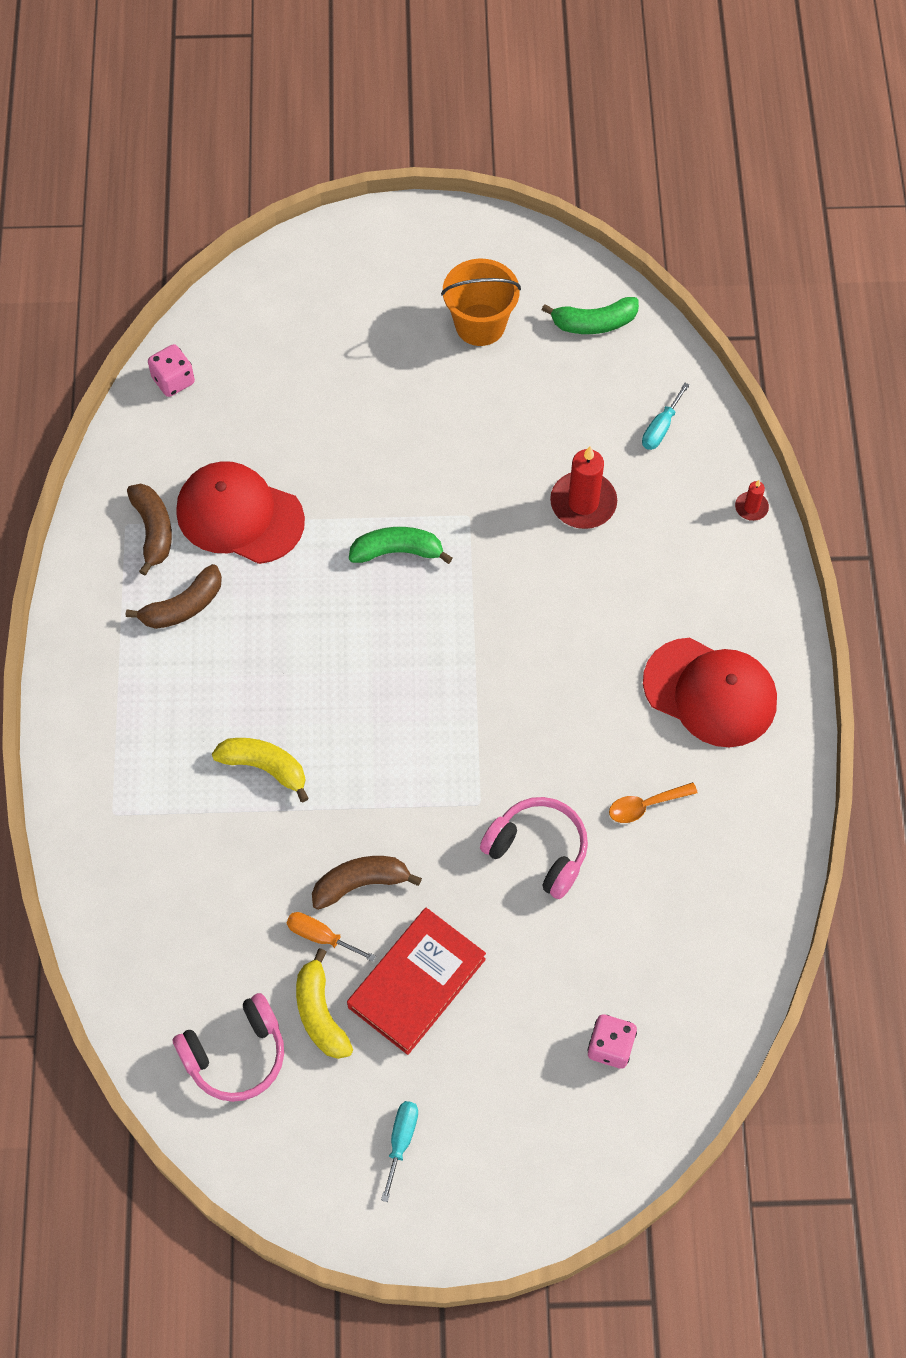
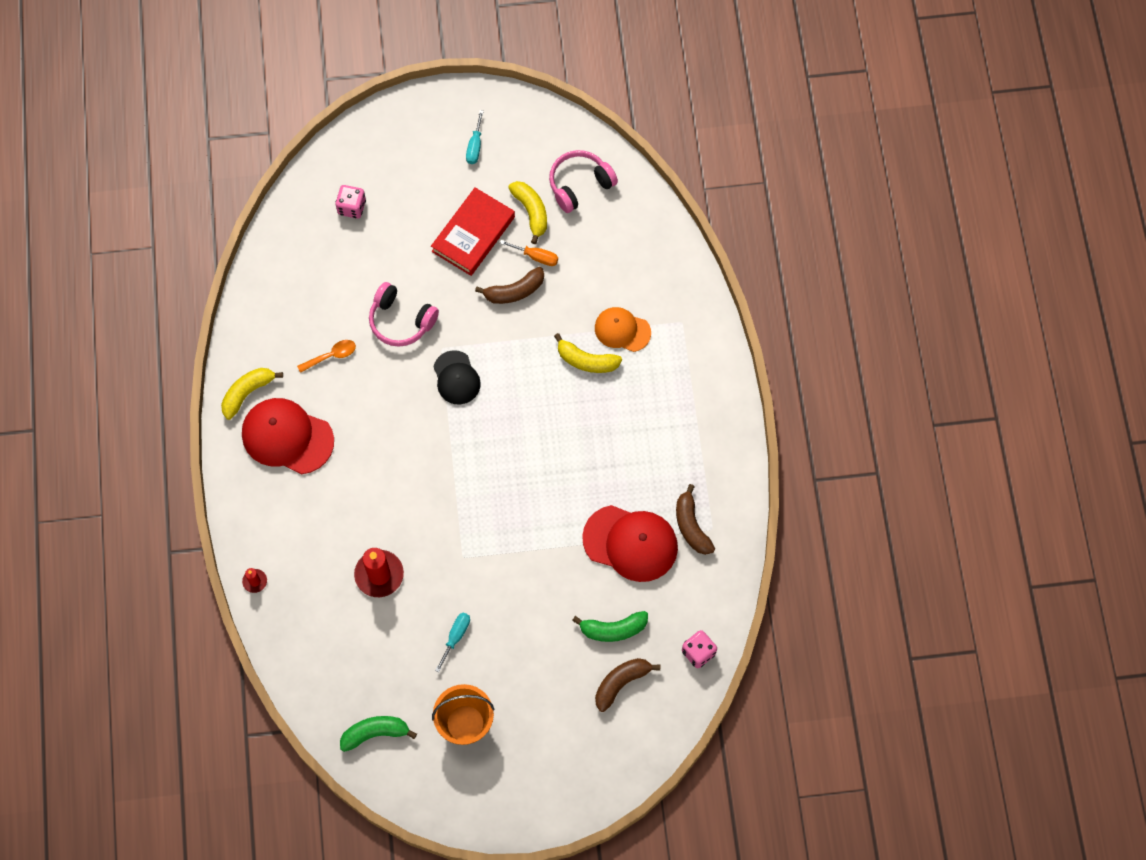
camera: 175 degrees right, 5 degrees up
brown banana [126,564,222,629] -> brown banana moved to [595,658,660,712]
green banana [349,527,453,564] -> green banana moved to [572,611,648,642]
turquoise screwdriver [642,383,690,450] -> turquoise screwdriver moved to [435,613,470,672]
none -> yellow banana [221,368,283,420]
none -> black cap [433,350,481,404]
none -> orange cap [595,307,651,352]

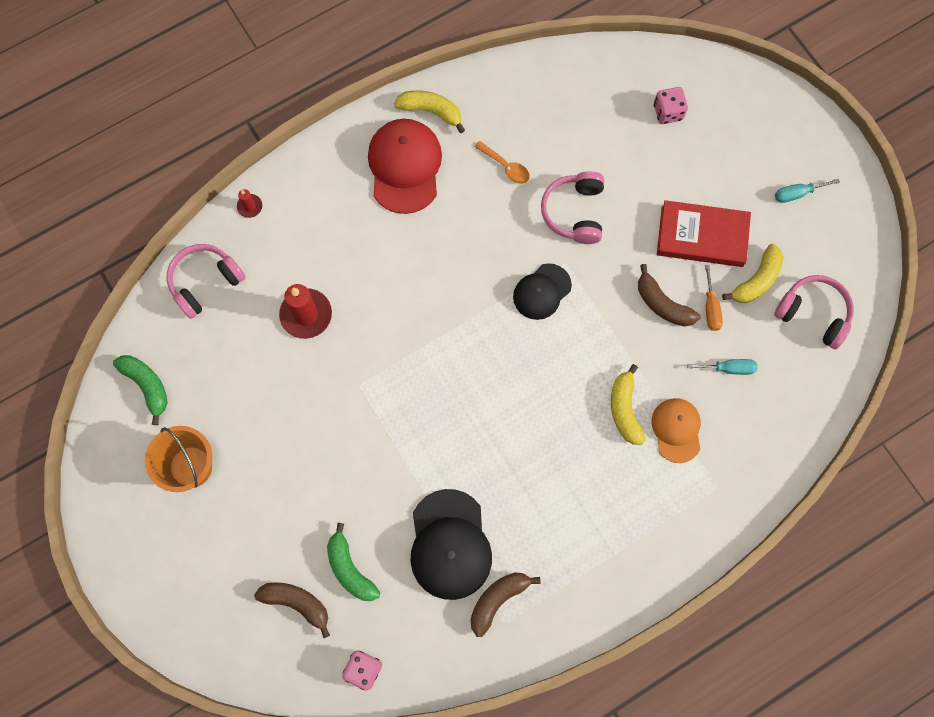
camera: 65 degrees right, 5 degrees up
turquoise screwdriver [435,613,470,672] -> turquoise screwdriver moved to [687,359,758,375]
red cap [582,505,678,582] -> black cap [411,489,492,600]
none -> pink headphones [166,244,245,319]

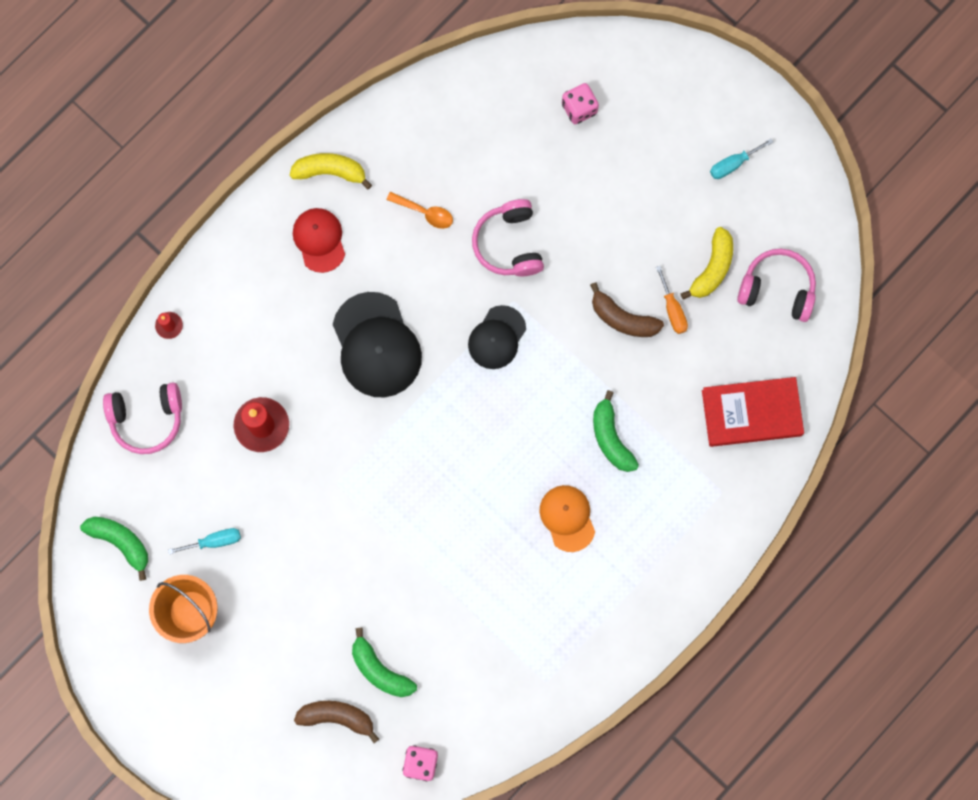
camera: 15 degrees left, 5 degrees up
pink headphones [166,244,245,319] -> pink headphones turned 135 degrees counterclockwise [103,382,182,454]
red cap [368,119,442,214] -> red cap [293,208,345,273], size x0.62
black cap [411,489,492,600] -> black cap moved to [333,292,422,397]
brown banana [470,572,540,637] -> none
yellow banana [611,364,645,445] -> green banana [593,390,639,472]
orange cap [652,398,701,463] -> orange cap moved to [540,485,595,552]
red book [657,200,751,267] -> red book moved to [702,377,804,447]
turquoise screwdriver [687,359,758,375] -> turquoise screwdriver moved to [168,528,241,554]

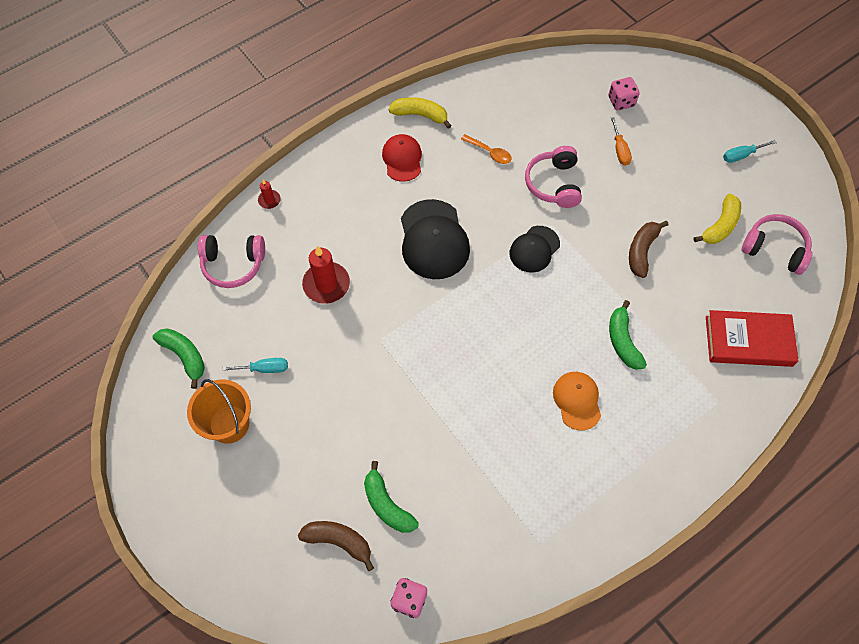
camera: 10 degrees right, 15 degrees down
brown banana [590,282,664,337] -> brown banana turned 75 degrees clockwise [629,221,668,278]
orange screwdriver [656,266,688,334] -> orange screwdriver moved to [611,117,632,166]

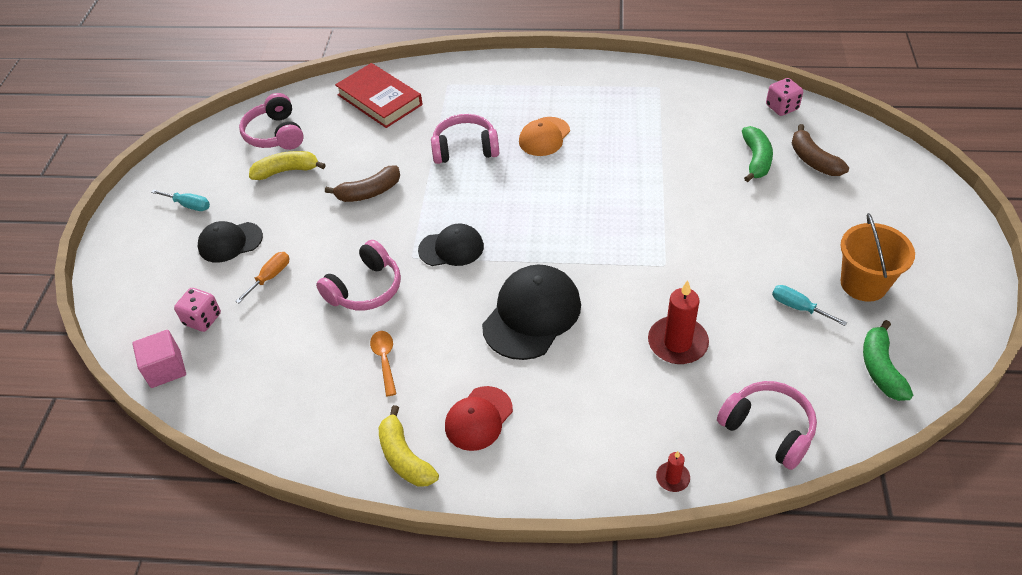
camera: 135 degrees left, 15 degrees down
green banana [609,300,647,370] -> pink headphones [431,114,499,164]
none -> pink cube [132,330,186,388]
none -> black cap [198,221,263,263]

